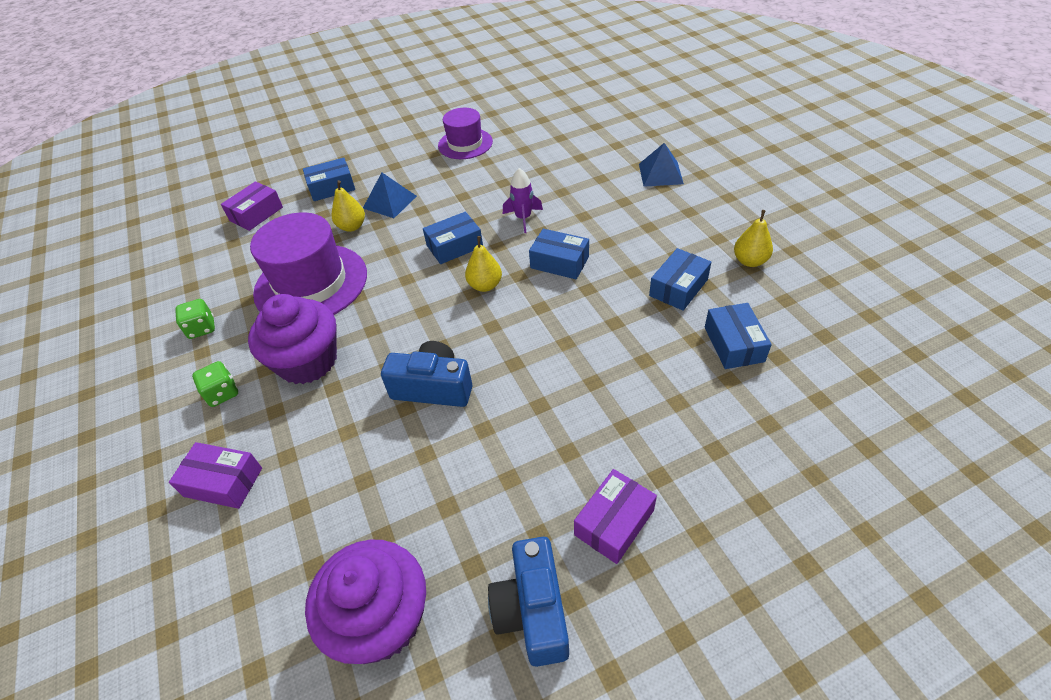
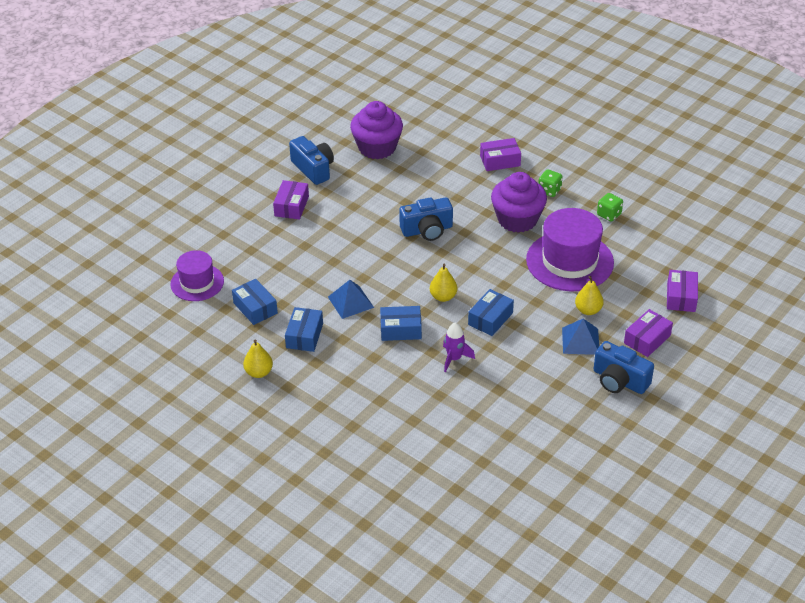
camera: 150 degrees right, 5 degrees down
blue box [303,158,355,201] -> purple box [624,309,673,357]
purple hat [438,108,493,159] -> purple hat moved to [170,250,224,301]
blue pyramid [639,143,684,187] -> blue pyramid moved to [328,280,374,319]
none -> blue camera [594,341,654,394]

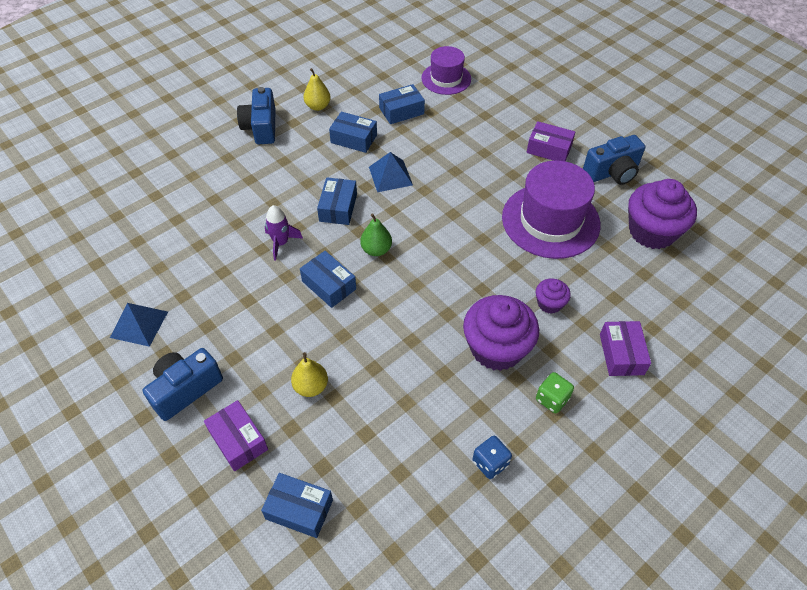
camera: 100 degrees right, 10 degrees up
blue camera [399,198,453,241] -> blue camera moved to [237,87,275,144]
yellow pear [430,264,457,302] -> green pear [360,213,392,256]
purple hat [526,208,614,291] -> purple hat moved to [502,161,601,259]
blue pyramid [562,319,599,355] -> blue pyramid moved to [110,303,168,347]
green dice [597,193,623,222] -> blue dice [473,436,512,479]
purple box [667,270,698,312] -> blue box [261,473,333,538]
none -> purple cupcake [536,279,571,314]

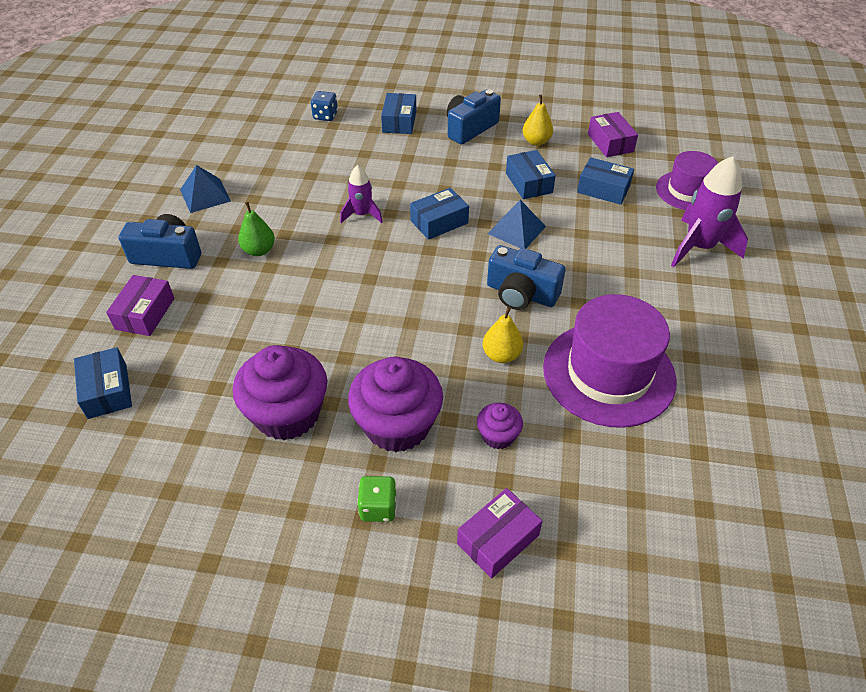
camera: 50 degrees right, 5 degrees down
yellow pear [291,352,328,397] -> yellow pear moved to [483,307,523,363]
blue box [300,251,356,308] -> blue box moved to [381,93,416,134]
green pear [360,213,392,256] -> green pear moved to [238,202,275,256]
blue dice [473,436,512,479] -> blue dice moved to [311,91,338,121]
purple box [527,121,575,162] -> purple box moved to [588,112,638,157]
blue camera [583,135,645,185] -> blue camera moved to [487,245,566,310]
purple cupcake [628,179,697,249] -> purple cupcake moved to [233,345,327,440]
none -> purple rocket [671,156,748,267]

